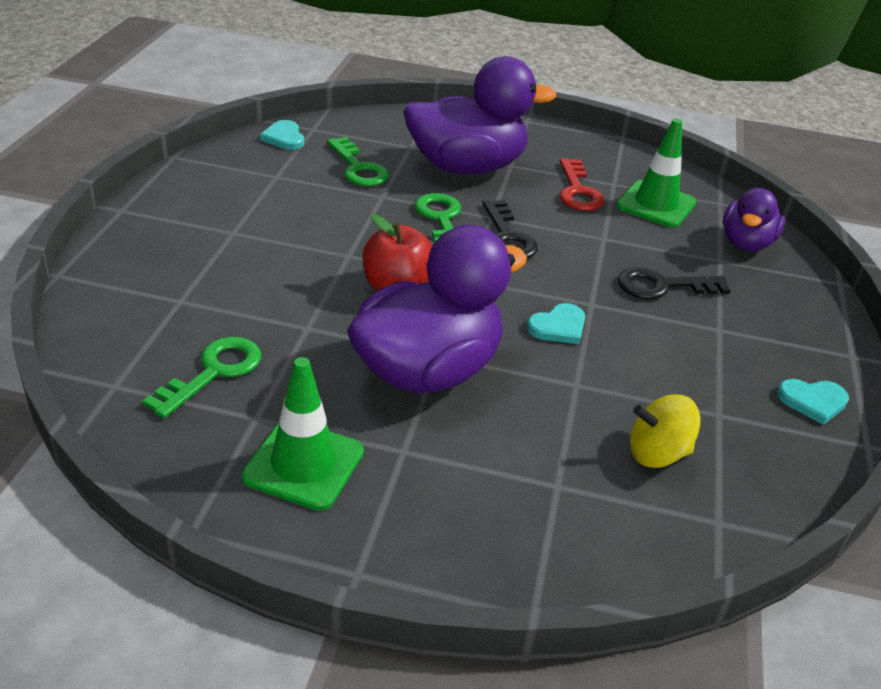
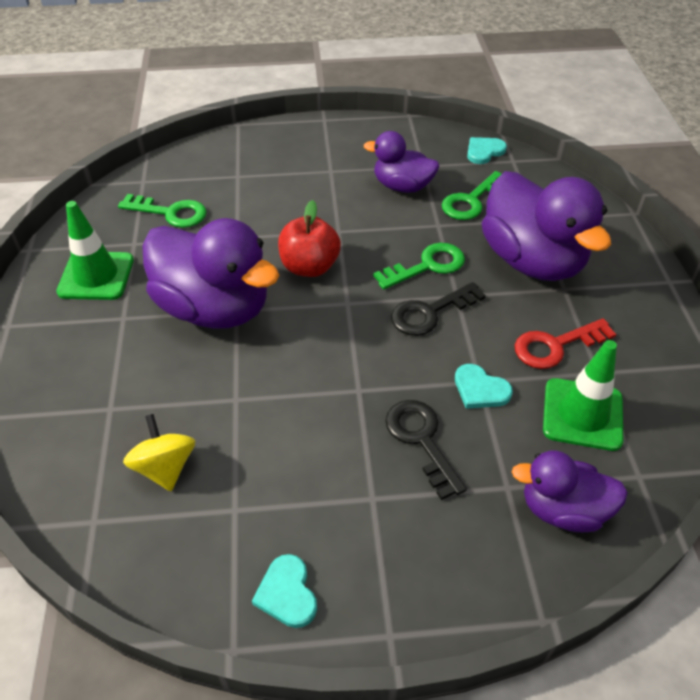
camera: 75 degrees right, 10 degrees up
turquoise heart [527,303,585,344] -> turquoise heart moved to [455,364,513,409]
none -> purple duck [364,131,439,193]

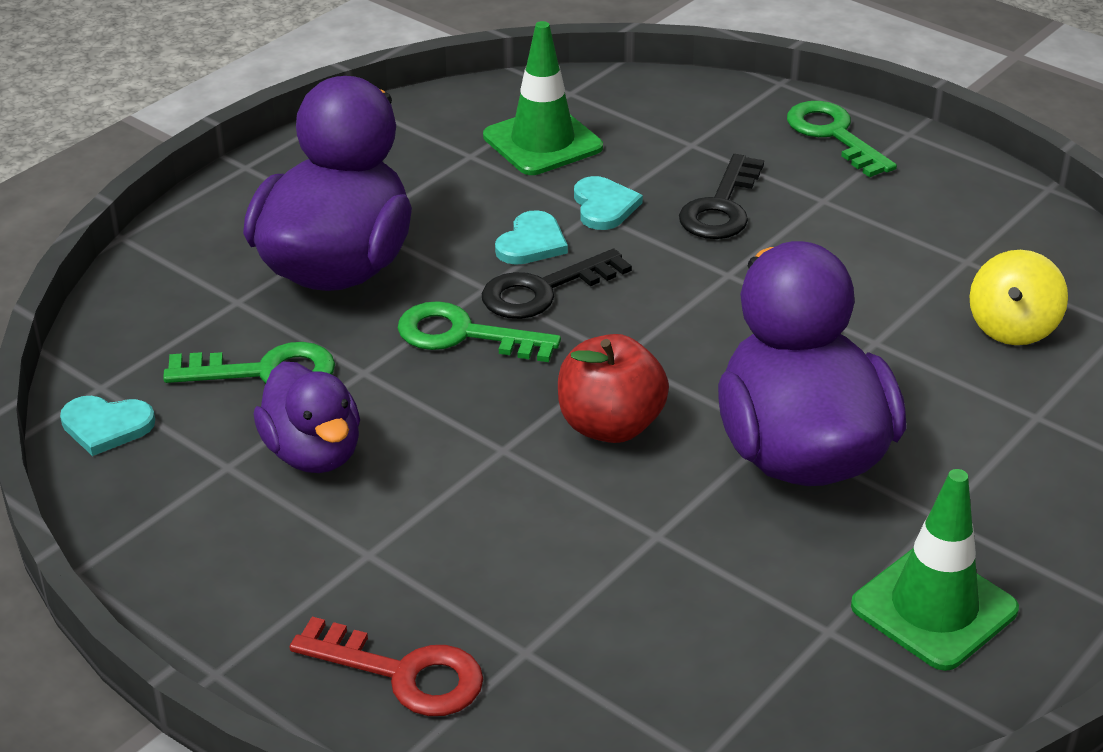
camera: 135 degrees left, 10 degrees down
green key [118,194,207,228] -> green key moved to [787,101,897,177]
turquoise heart [252,554,317,628] -> turquoise heart moved to [495,210,568,265]
black key [391,282,486,336] -> black key turned 135 degrees clockwise [481,249,632,319]
purple duck [511,450,628,532] -> none
red key [515,318,616,369] -> red key moved to [290,617,483,716]

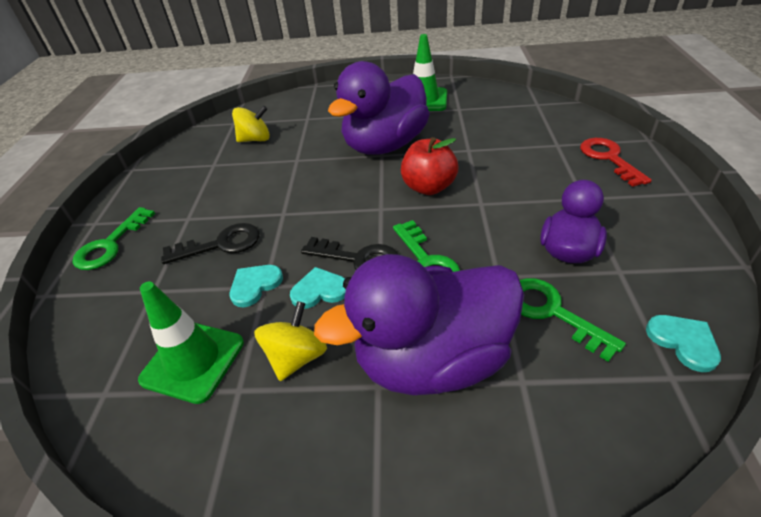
camera: 125 degrees left, 5 degrees up
none -> yellow spinning top [254,301,327,381]

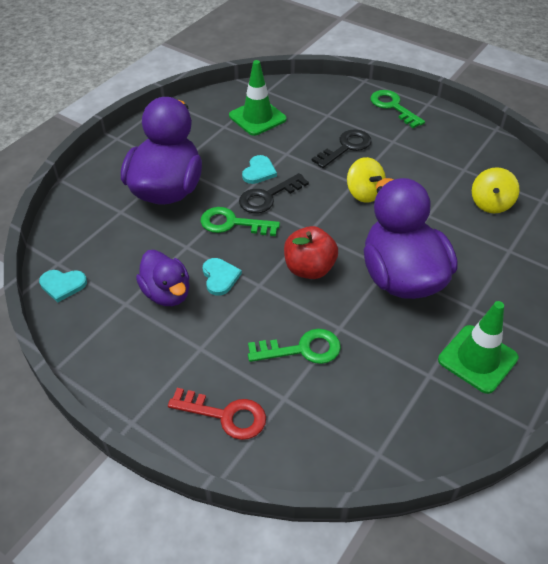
camera: 120 degrees right, 5 degrees up
black key [161,223,259,264] -> black key turned 150 degrees counterclockwise [312,129,371,168]
turquoise heart [230,265,283,307] -> turquoise heart moved to [203,258,242,296]
yellow spinning top [254,301,327,381] -> yellow spinning top moved to [347,157,386,203]
green key [520,278,626,362] -> green key moved to [248,329,341,364]

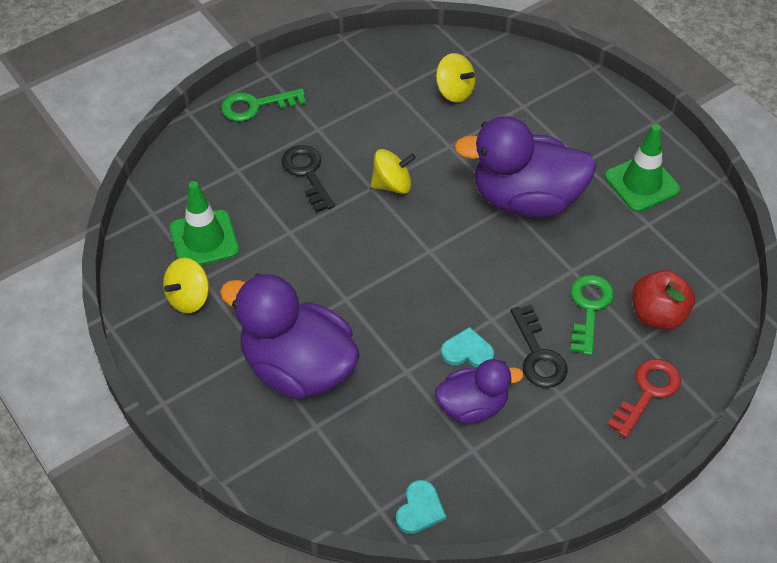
camera: 70 degrees left, 5 degrees up
green key [201,207,280,236] -> none
black key [239,173,309,213] -> black key moved to [511,305,568,388]
turquoise heart [242,155,277,184] -> none
red apple [284,226,338,279] -> red apple moved to [632,270,695,330]
none -> yellow spinning top [163,258,209,313]

